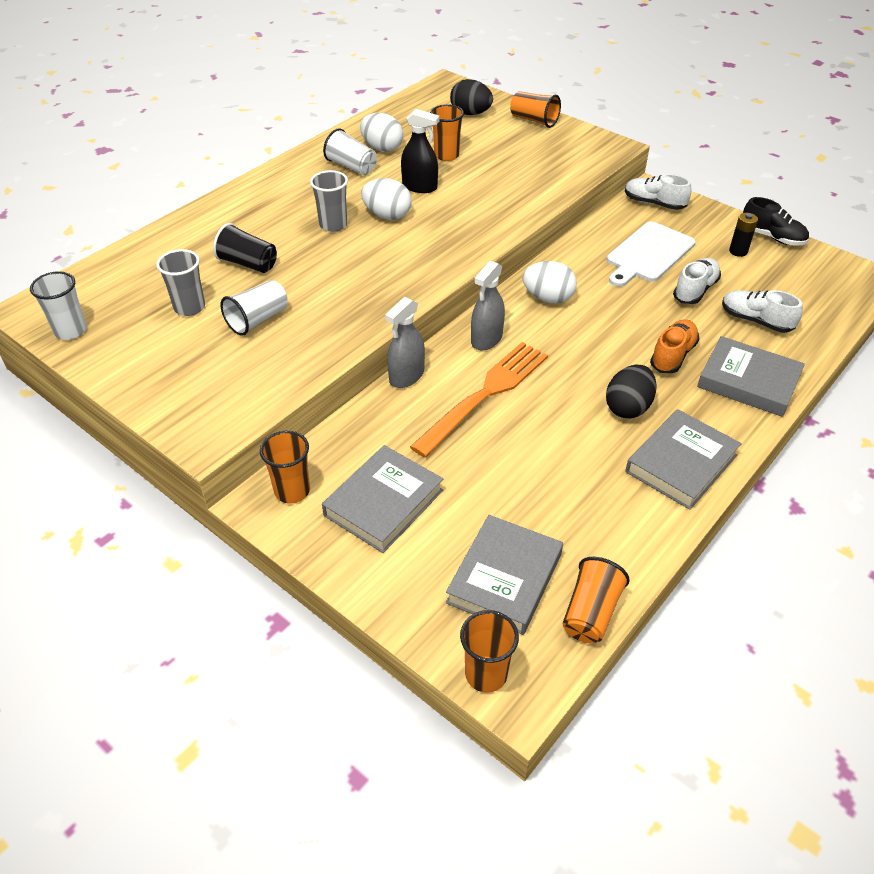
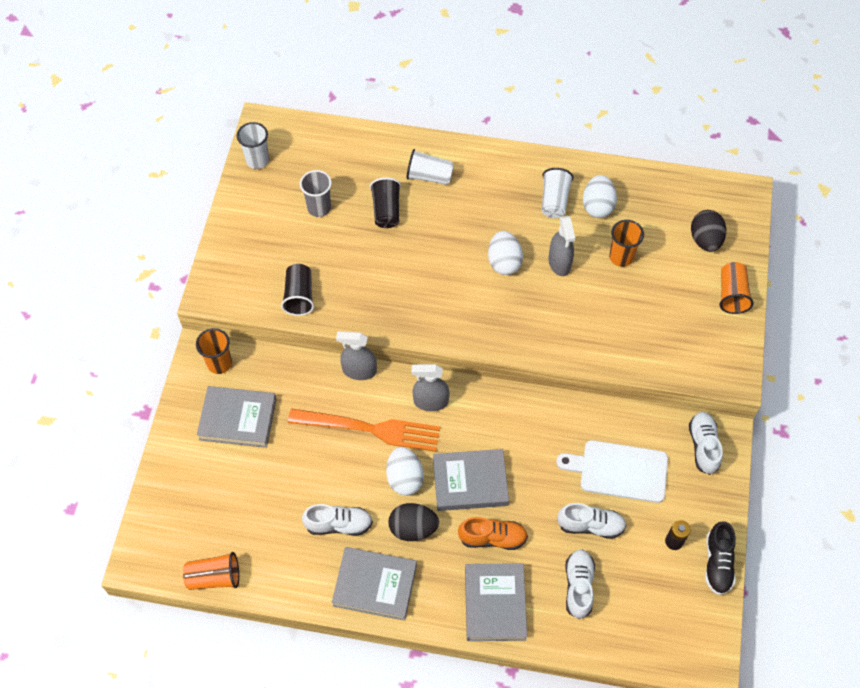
camera: 60 degrees right, 15 degrees up
white cup [220,280,288,336] -> white cup moved to [406,149,454,185]
grey cup [310,170,348,232] -> none
black spray bottle [401,109,440,193] -> grey spray bottle [549,216,575,276]
grey book [446,515,563,635] -> grey book moved to [433,449,509,511]
orange cup [460,610,519,693] -> none
white egg [523,261,577,304] -> white egg moved to [386,447,424,496]
none -> black cup [281,264,314,316]
none -> white shoe [302,504,373,536]

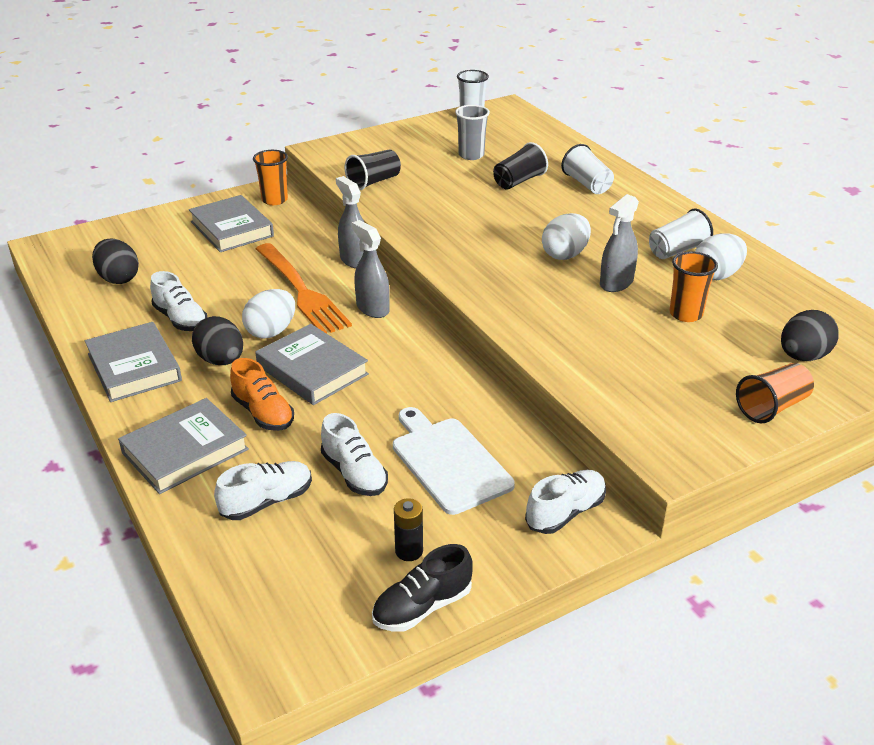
camera: 50 degrees right, 25 degrees down
orange cup [183,552,239,590] -> none
none -> black egg [92,239,139,284]

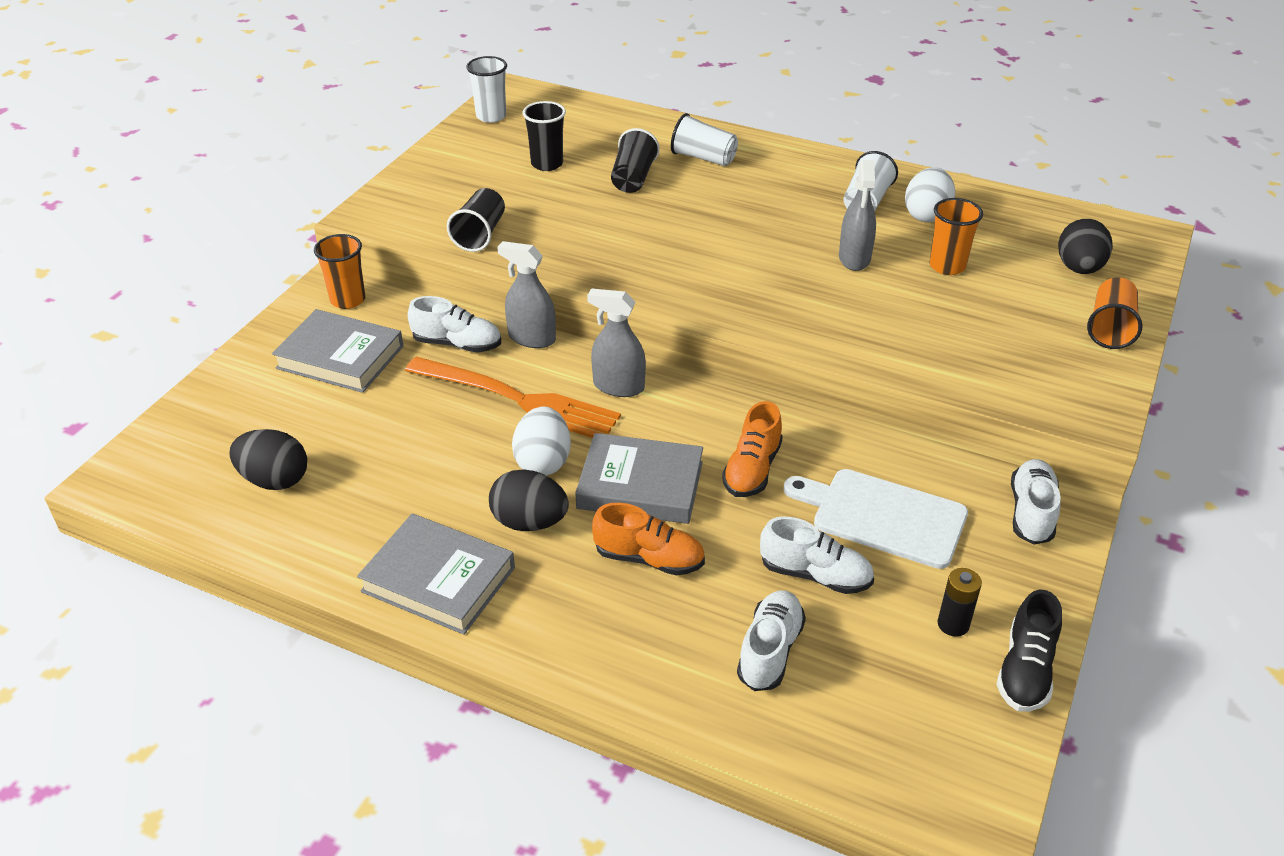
camera: 35 degrees left, 5 degrees up
grey book [118,398,249,494] -> none
white shoe [150,271,208,331] -> white shoe moved to [408,296,501,352]
grey cup [455,105,490,160] -> black cup [523,101,566,171]
white egg [542,213,591,260] -> none
none -> orange shoe [722,401,783,497]

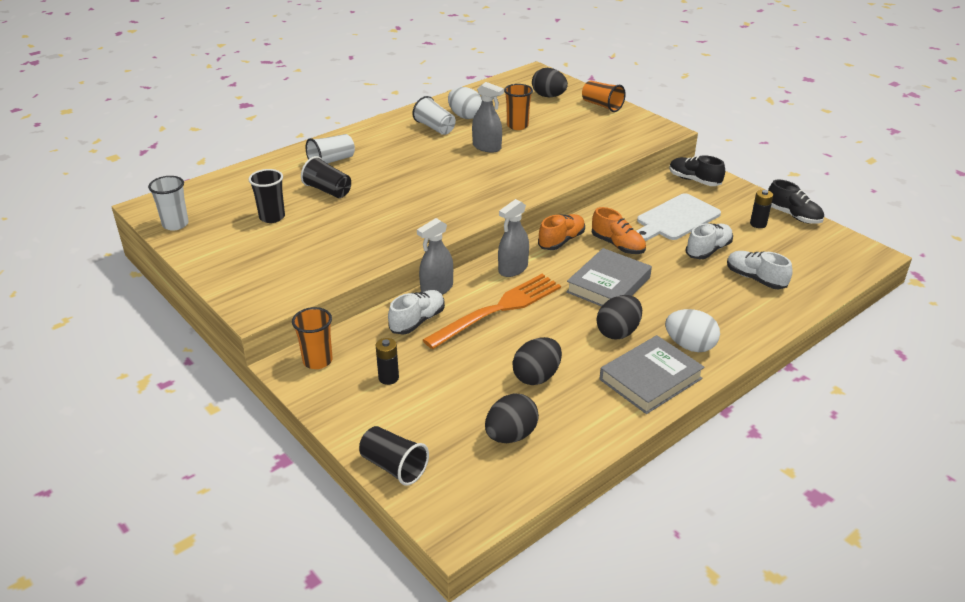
camera: 65 degrees left, 5 degrees down
grey book [272,309,403,393] -> black battery [376,338,399,385]
black cup [447,188,505,252] -> black cup moved to [359,426,429,486]
white egg [512,406,571,476] -> white egg moved to [665,309,720,352]
orange shoe [592,503,705,575] -> orange shoe moved to [538,214,585,250]
white shoe [1011,459,1061,545] -> black shoe [669,155,725,186]
none -> black egg [512,337,562,385]

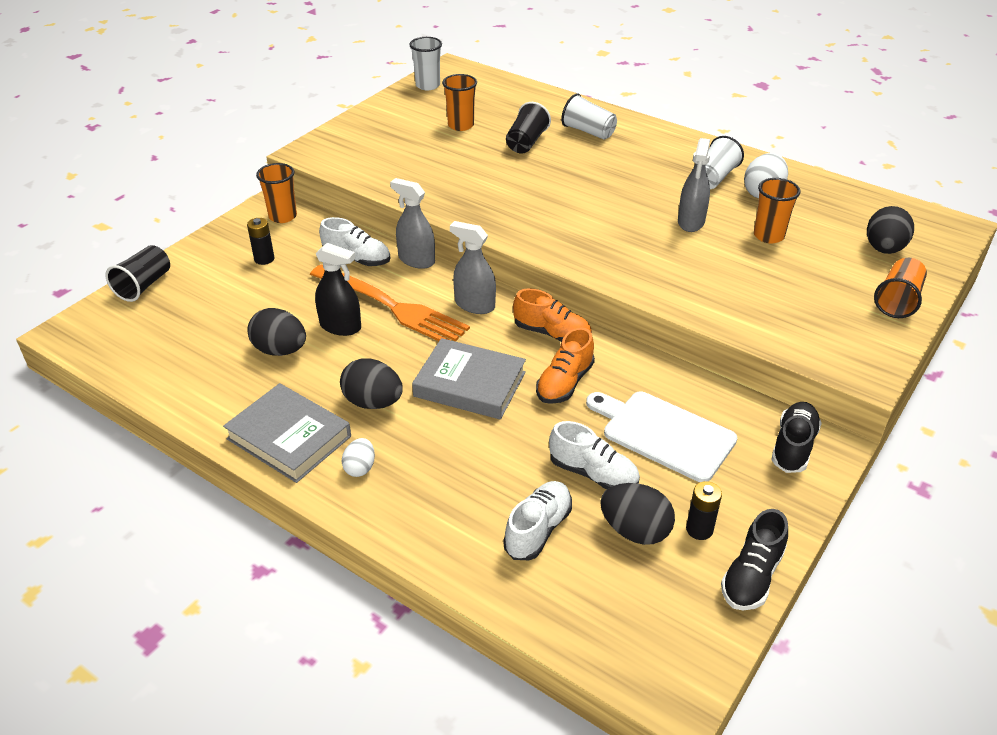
camera: 75 degrees right, 5 degrees up
black cup [248,169,285,223] -> orange cup [442,74,477,131]
black egg [485,393,539,443] -> black egg moved to [600,483,675,545]
white egg [665,309,720,352] -> white egg [342,438,375,477], size x0.59
none -> black spray bottle [315,243,361,336]

